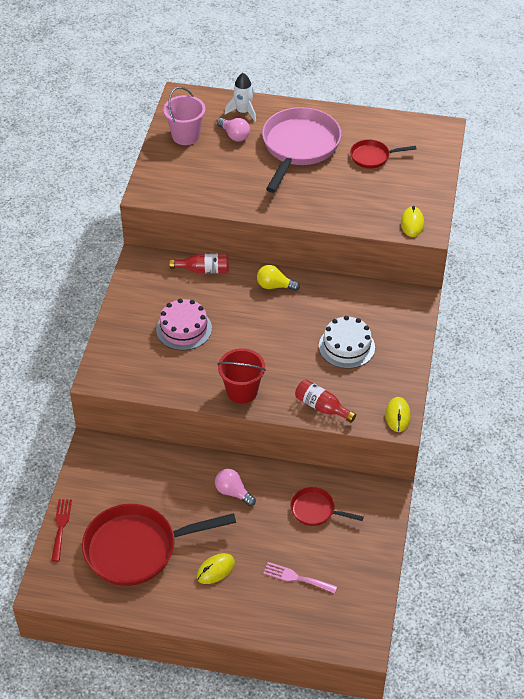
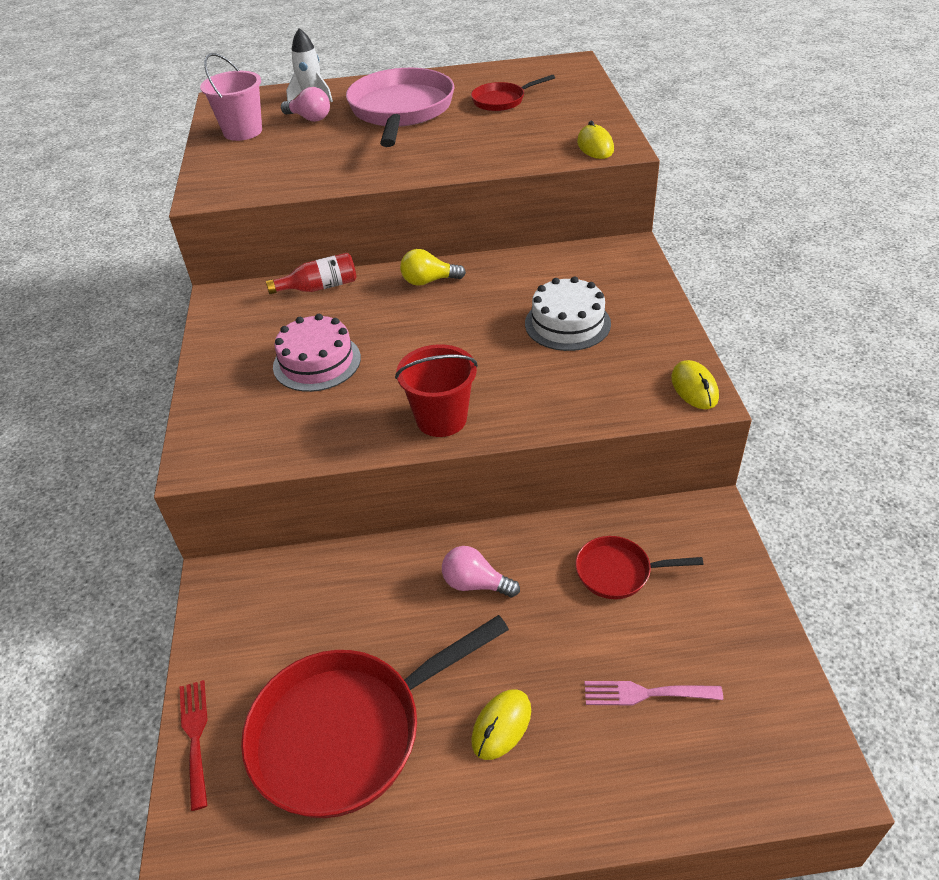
camera: 15 degrees left, 5 degrees down
red bottle [295,379,356,423] -> none

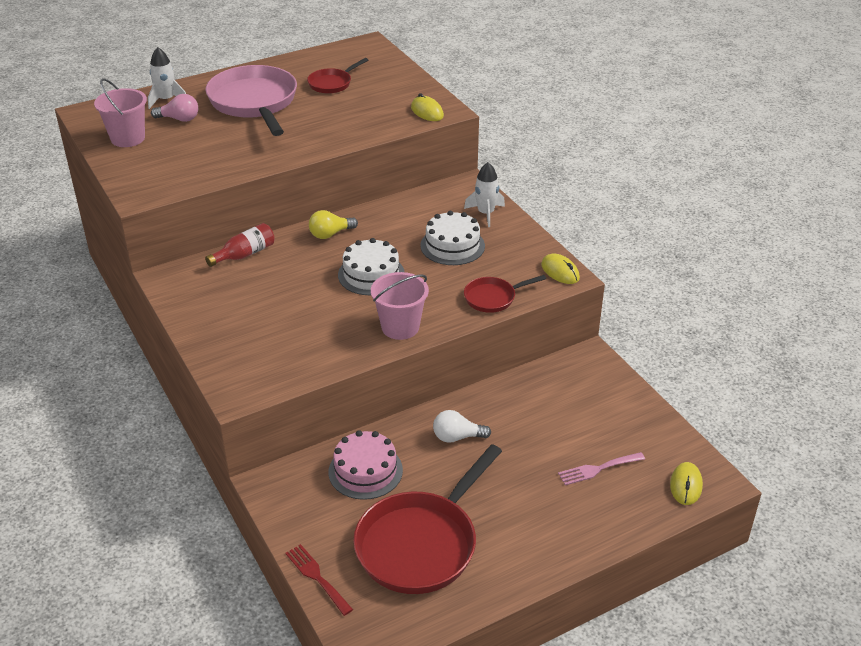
camera: 25 degrees left, 5 degrees down
pink cake [273,314,361,392] -> pink cake moved to [328,430,403,500]
red bucket [395,344,478,437] -> pink bucket [371,272,429,340]
pink light bulb [442,546,520,597] -> white light bulb [433,410,491,443]
yellow mouse [471,689,531,760] -> yellow mouse moved to [670,462,703,505]
red pan [576,536,703,599] -> red pan moved to [464,275,546,313]
none -> white cake [338,238,405,295]
none -> white rocket [464,162,505,227]

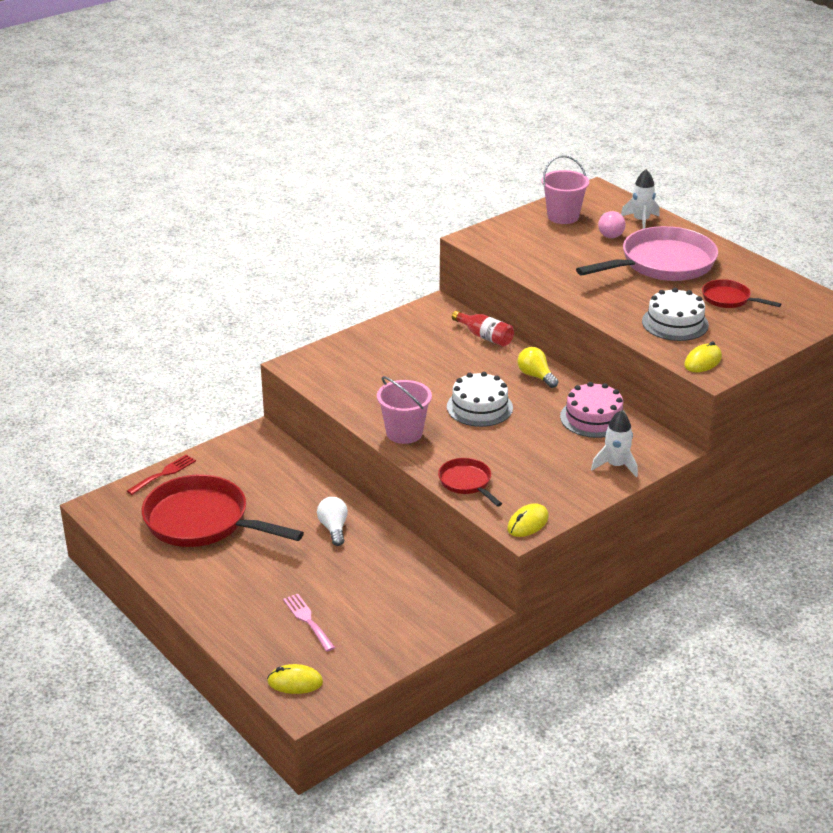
camera: 80 degrees right, 5 degrees down
pink cake [328,430,403,500] -> pink cake moved to [560,382,626,438]
white cake [420,211,485,265] -> white cake moved to [642,288,709,341]

